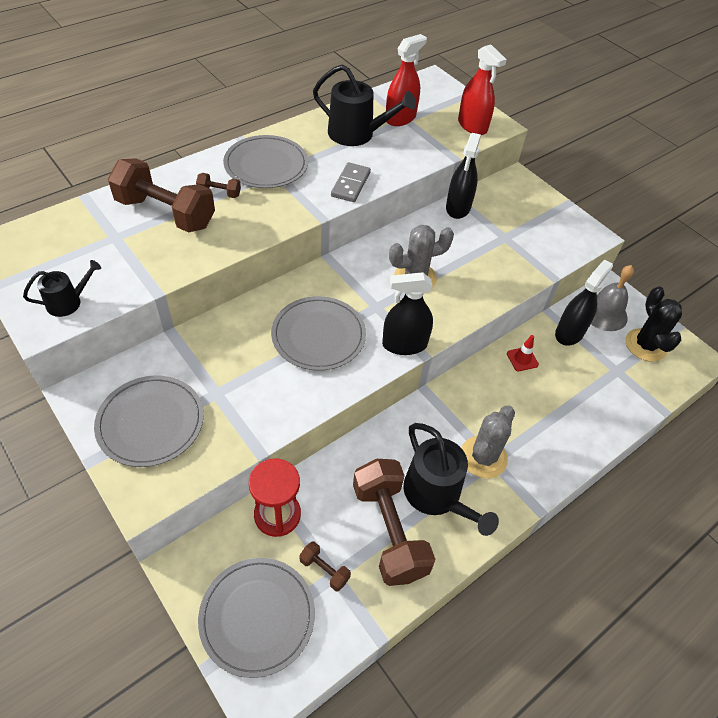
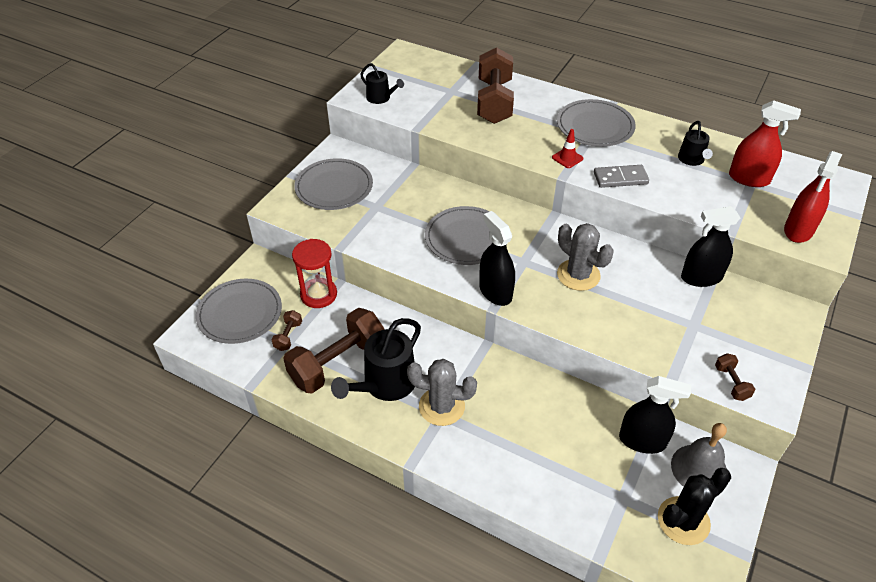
camera: 70 degrees right, 5 degrees down
brown dumbbell [196,173,241,198] -> brown dumbbell moved to [715,353,755,401]
black watering can [313,64,416,146] -> black watering can [678,121,713,166], size x0.56
red traffic cone [507,335,539,371] -> red traffic cone moved to [552,129,583,168]

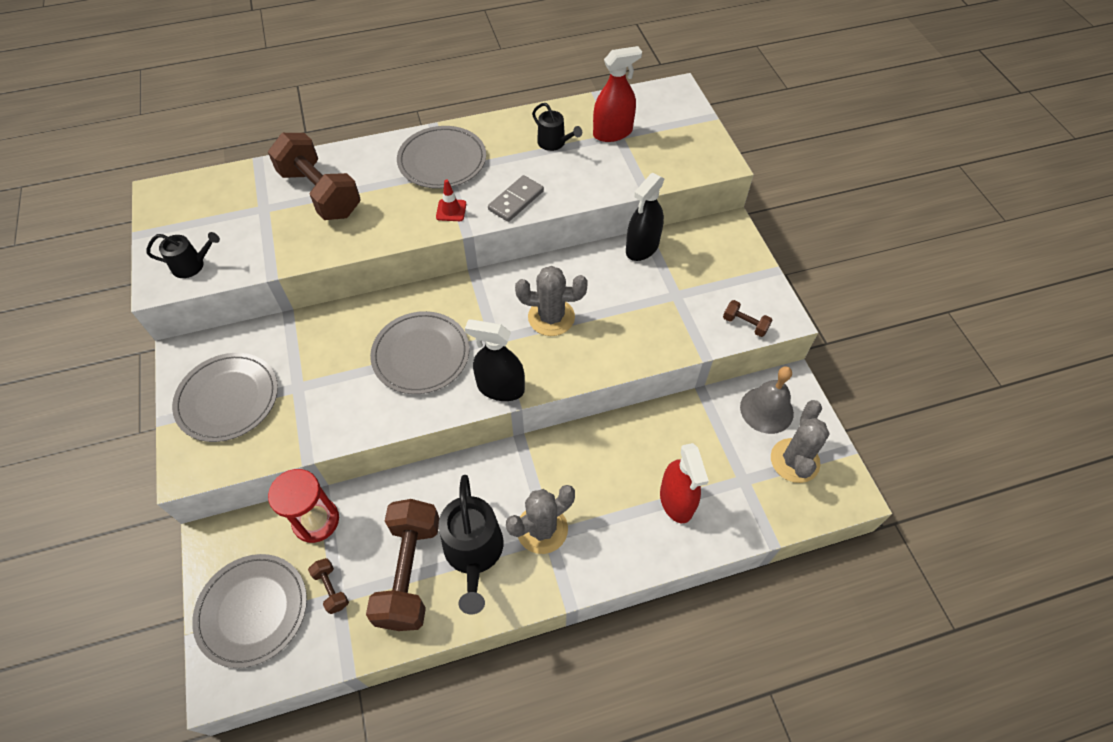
camera: 45 degrees left, 10 degrees up
black spray bottle [619,376,691,454] -> none
black cactus [658,468,731,545] -> grey cactus [771,400,830,483]
red spray bottle [784,151,842,243] -> red spray bottle moved to [660,443,709,523]

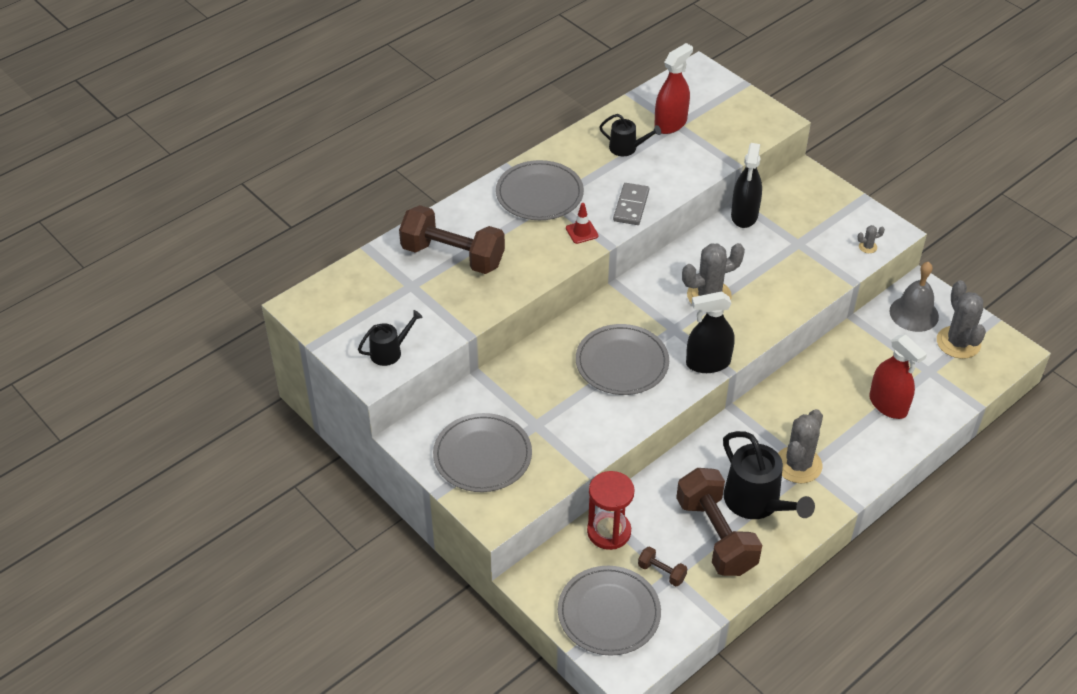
camera: 25 degrees left, 10 degrees down
brown dumbbell [723,300,772,337] -> grey cactus [857,225,885,253]

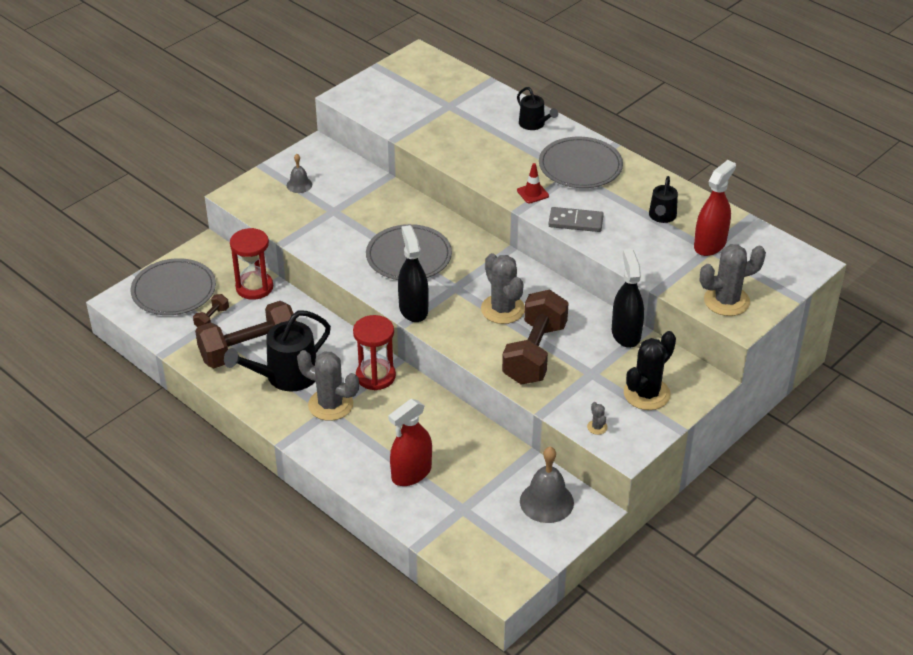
camera: 85 degrees right, 5 degrees down
black watering can [358,310,423,366] -> black watering can moved to [517,87,558,130]
brown dumbbell [399,205,505,274] -> brown dumbbell moved to [502,290,569,385]
grey plate [433,413,532,492] -> grey bell [287,154,312,193]
red spray bottle [654,43,693,134] -> red spray bottle turned 90 degrees counterclockwise [694,160,736,256]
black spray bottle [731,143,762,228] -> black spray bottle turned 75 degrees clockwise [612,249,644,348]
grey cactus [937,280,986,359] -> grey cactus moved to [700,244,766,316]
none -> red hourglass [353,315,396,390]
none -> black cactus [624,331,676,410]

